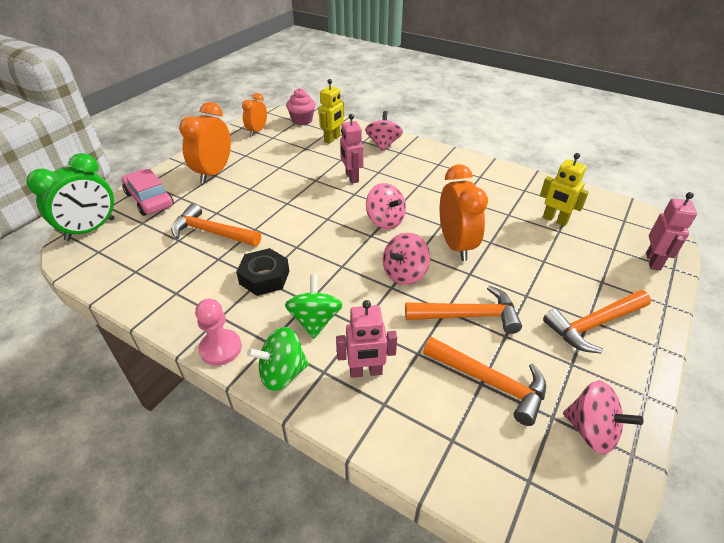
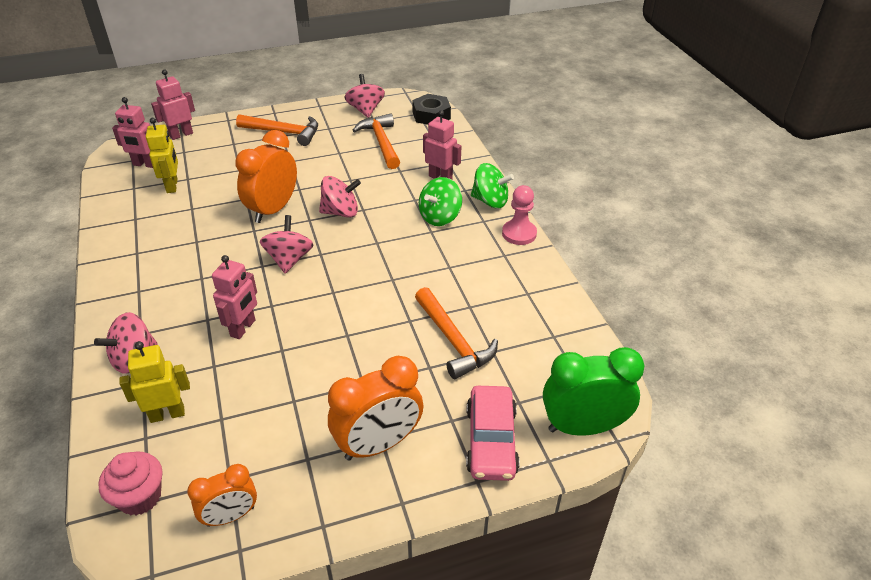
camera: 140 degrees left, 0 degrees up
black nut [236,248,289,296] -> black nut moved to [412,94,451,125]
orange hammer [405,286,522,334] -> none
none -> pink robot [112,97,153,168]

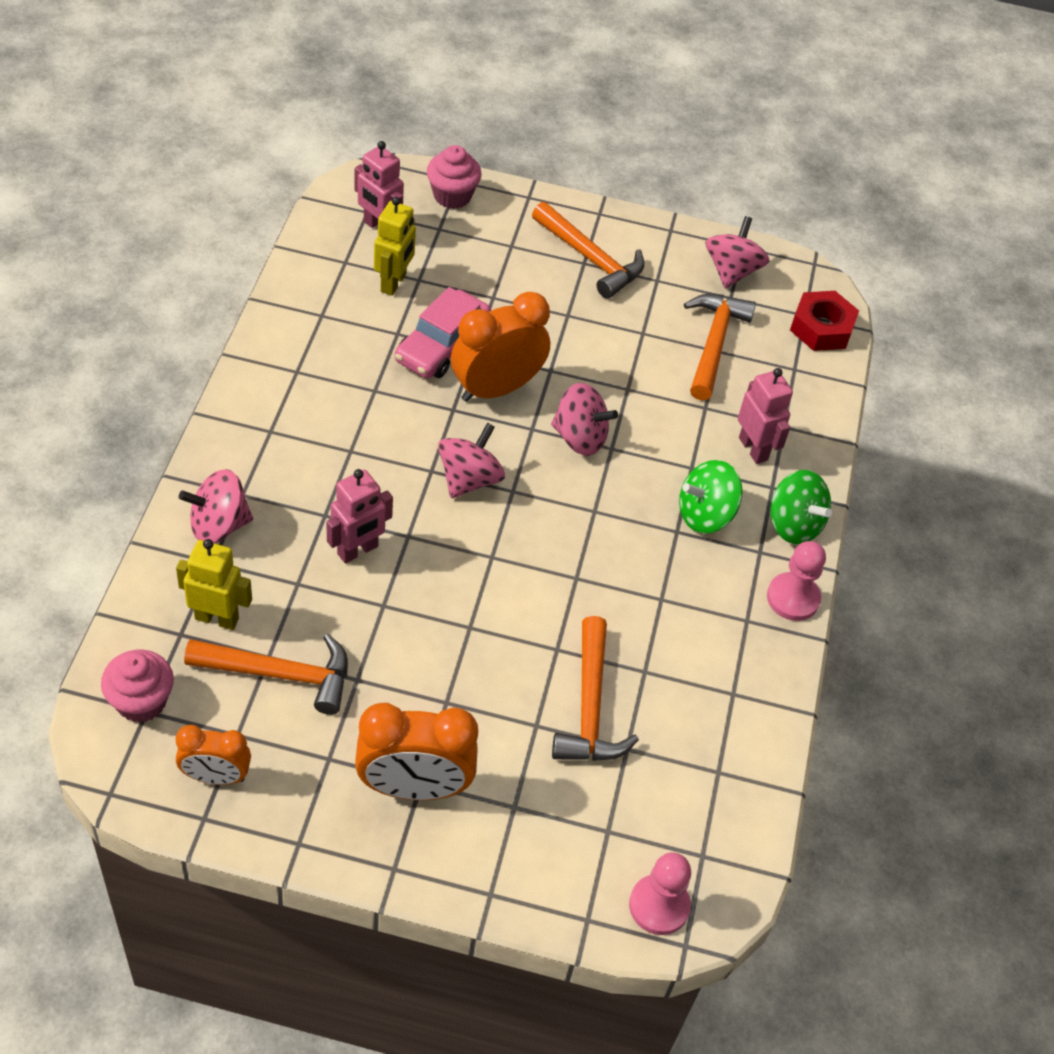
camera: 25 degrees right, 10 degrees up
pink robot [151,70,195,140] -> pink cupcake [427,145,482,209]
black nut [412,94,451,125] -> red nut [790,291,859,351]
pink car [466,386,520,481] -> pink car moved to [395,287,491,378]
green clock [543,347,645,436] -> pink pawn [629,852,691,935]
none -> orange hammer [184,634,348,715]

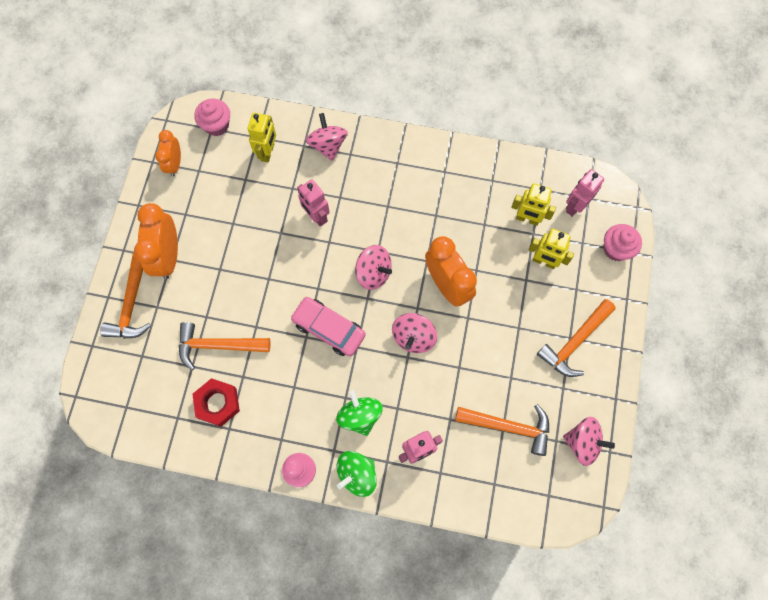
camera: 95 degrees right, 20 degrees up
orange hammer [184,634,348,715] -> orange hammer moved to [100,252,151,339]
pink car [395,287,491,378] -> pink car moved to [290,297,366,356]
pink pawn [629,852,691,935] -> none
red nut [790,291,859,351] -> red nut moved to [193,378,240,427]
none -> yellow robot [529,229,574,269]

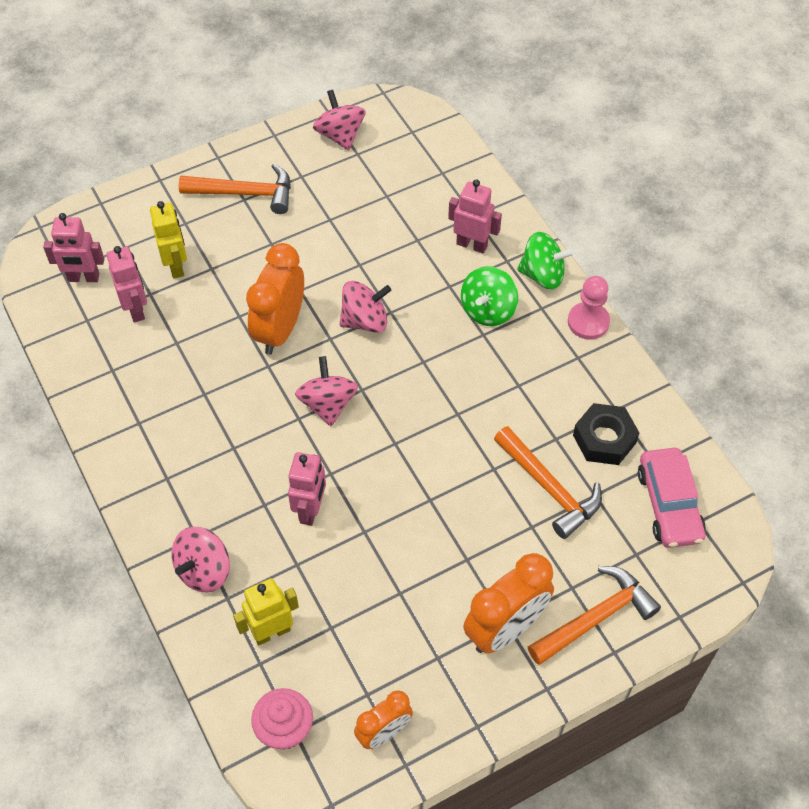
camera: 130 degrees left, 15 degrees down
red nut [193,378,240,427] -> black nut [573,403,639,465]
pink car [290,297,366,356] -> pink car moved to [638,448,706,548]
orange hammer [455,404,549,456] -> none
yellow robot [511,184,556,226] -> pink robot [106,246,147,323]
pink cupcake [604,224,642,261] -> none

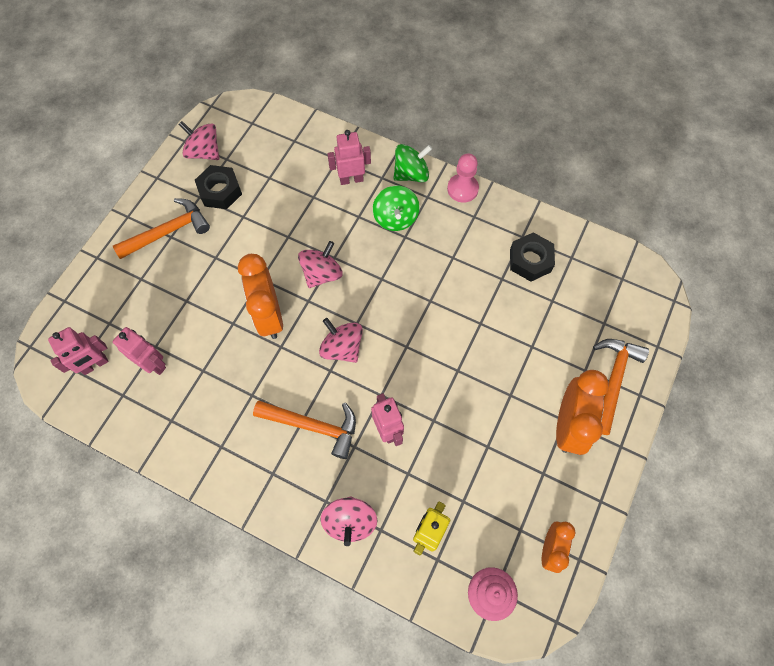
camera: 35 degrees left, 10 degrees up
yellow robot [150,201,187,279] -> none
orange hammer [494,426,602,539] -> orange hammer moved to [253,401,356,459]
pink car [638,448,706,548] -> none
none -> black nut [195,165,242,209]

